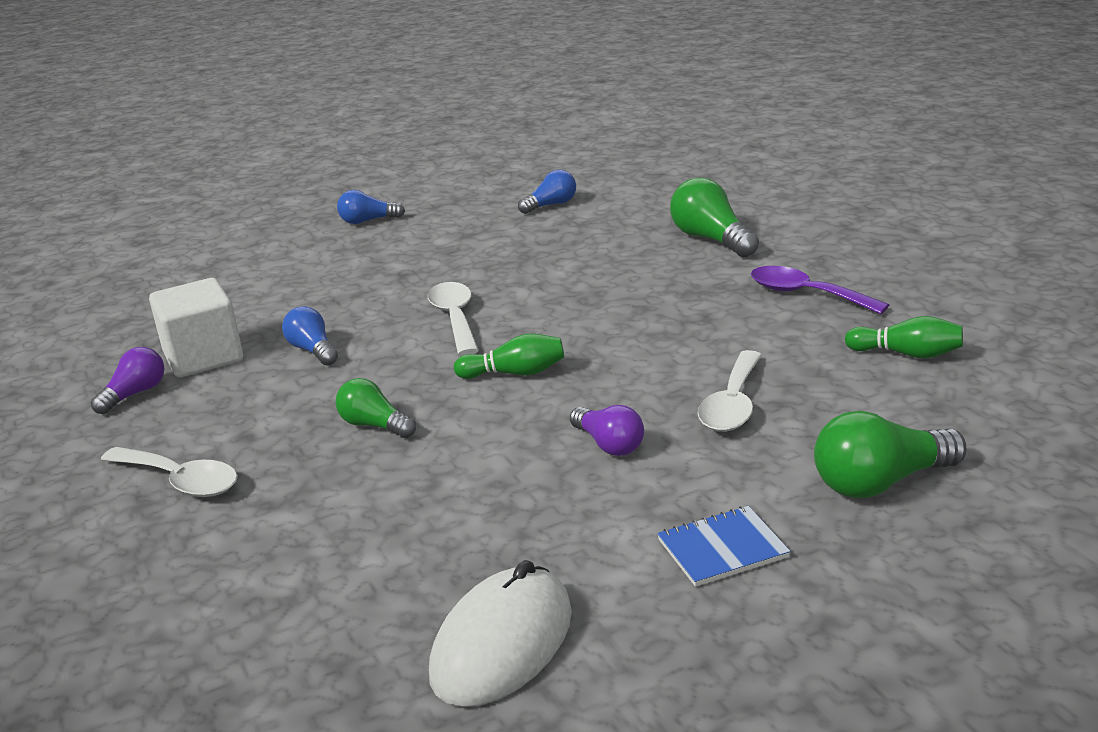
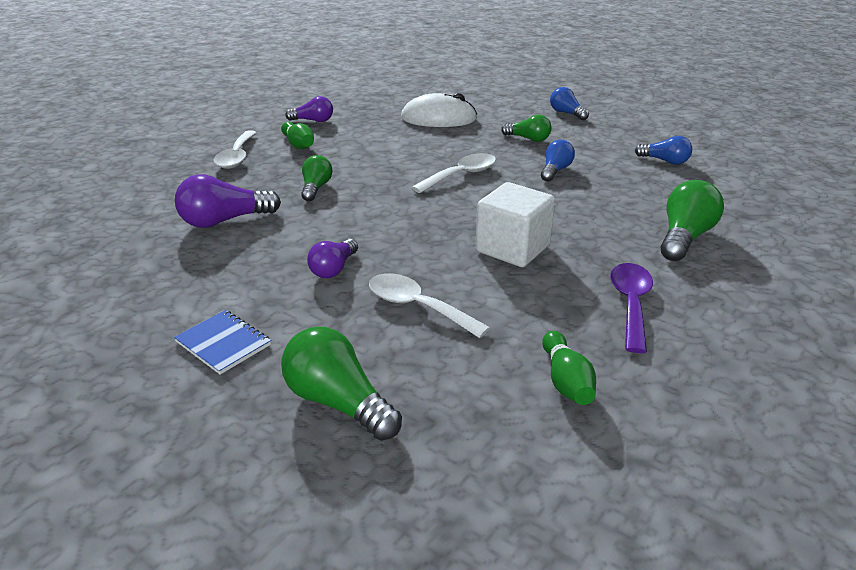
camera: 60 degrees right, 5 degrees up
white cube [149,278,243,378] -> white cube moved to [475,182,555,267]
blue light bulb [282,306,338,366] -> blue light bulb moved to [541,140,575,182]
white mouse [429,560,572,707] -> white mouse moved to [401,93,477,127]
green bowling pin [454,334,564,379] -> green bowling pin moved to [281,122,314,149]
white spoon [698,350,762,432] -> white spoon turned 45 degrees clockwise [369,273,490,338]
none -> purple light bulb [175,174,281,228]
none -> green light bulb [501,115,552,142]

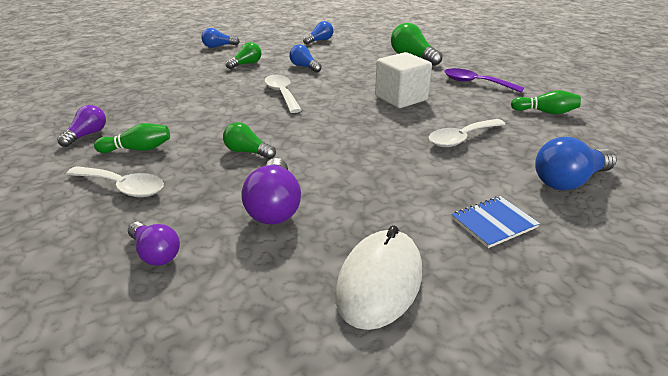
camera: 70 degrees left, 0 degrees up
green light bulb [281,327,402,441] -> blue light bulb [535,137,617,190]
purple light bulb [307,239,358,278] -> purple light bulb moved to [128,222,180,265]
white mouse [401,93,477,127] -> white mouse moved to [335,225,422,330]

